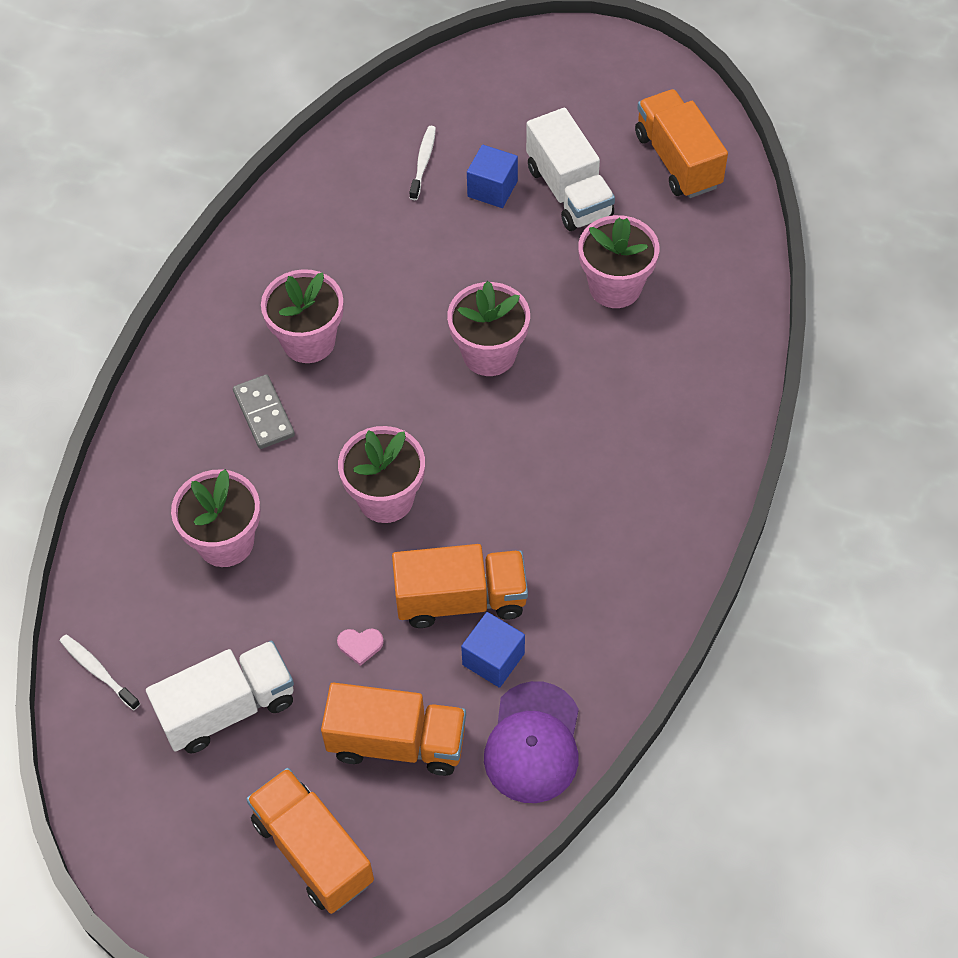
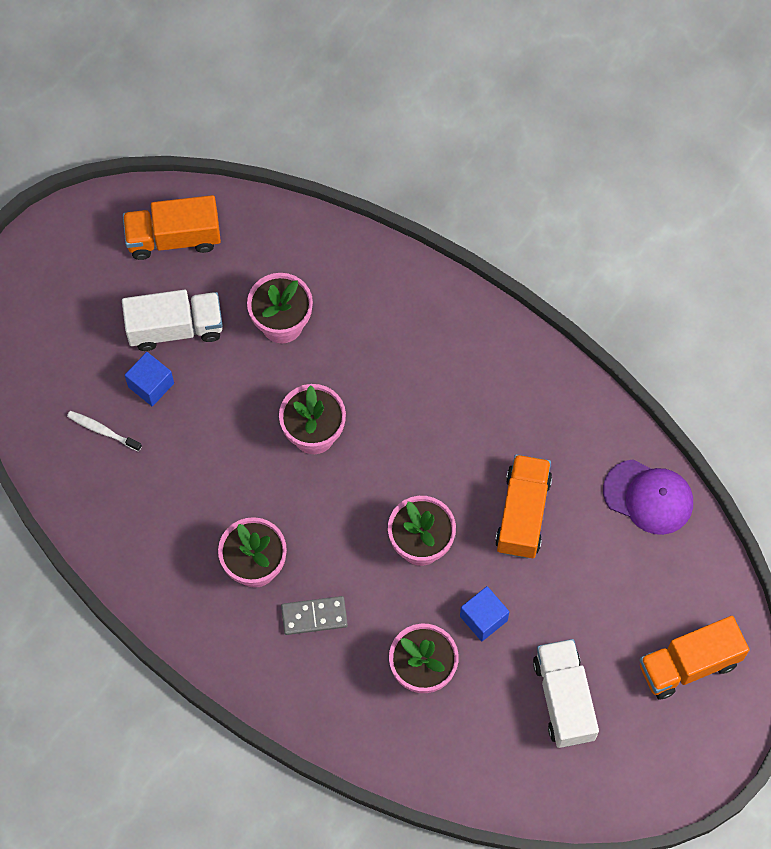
camera: 75 degrees left, 10 degrees up
white toothbrush [60,635,140,710] -> none
orange truck [321,682,466,776] -> none
pink heart [337,628,384,666] -> none
blue cube [461,612,525,688] -> blue cube moved to [460,586,509,641]

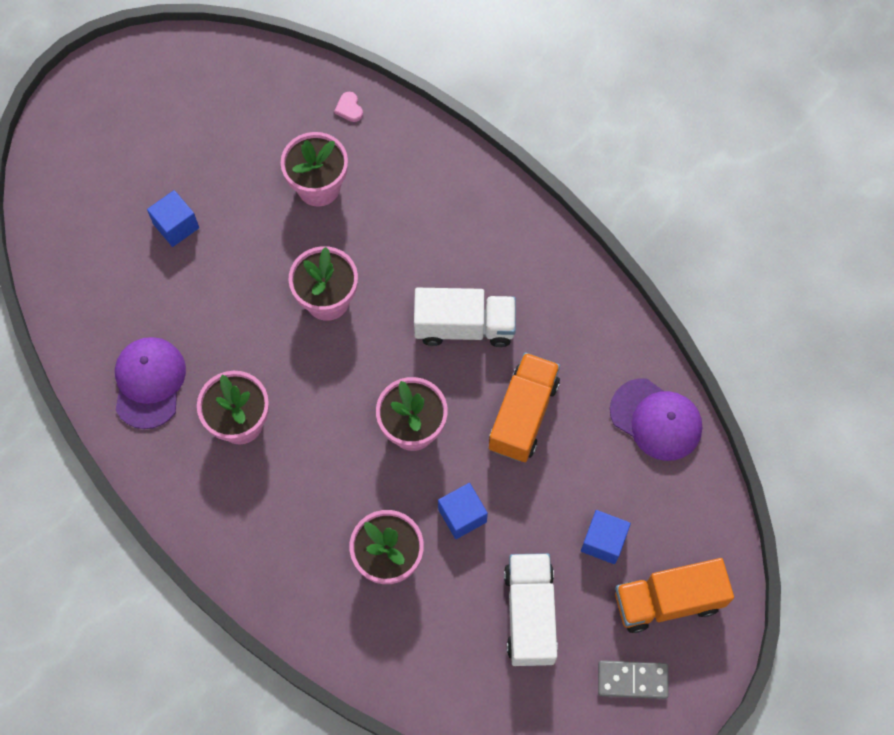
camera: 10 degrees right, 0 degrees up
white toothbrush [67,411,142,452] -> none
white truck [122,290,223,351] -> white truck moved to [414,288,516,347]
orange truck [123,195,221,260] -> none
grey domino [281,596,348,635] -> grey domino moved to [598,660,669,699]
none -> purple cap [115,337,186,429]
none -> pink heart [334,92,363,122]
none -> blue cube [581,510,631,564]

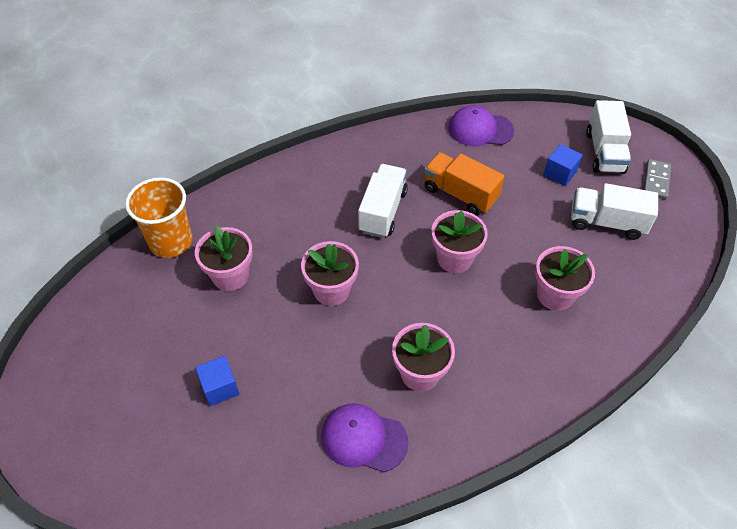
camera: 75 degrees left, 15 degrees down
pink heart [334,92,363,122] -> orange cup [125,177,193,258]
blue cube [438,483,488,539] -> none
purple cap [610,379,702,461] -> purple cap turned 135 degrees counterclockwise [449,105,514,146]
orange truck [615,558,734,633] -> white truck [586,100,631,174]

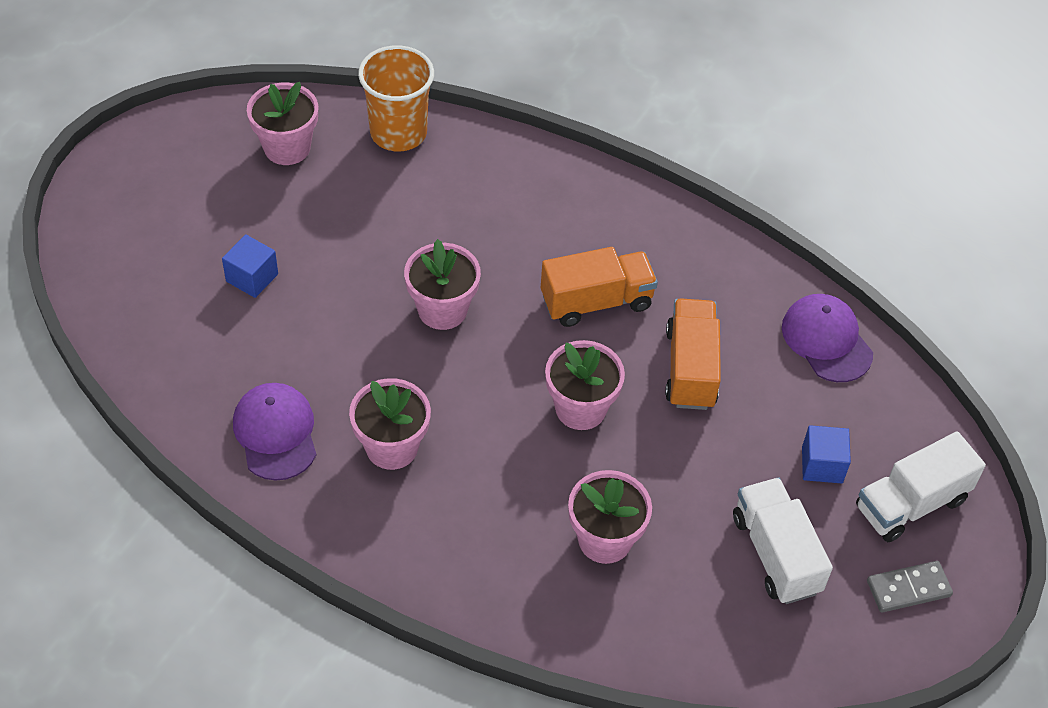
camera: 55 degrees right, 0 degrees up
pink flower pot [195,226,253,291] -> pink flower pot moved to [247,82,318,165]
white truck [358,164,408,238] -> orange truck [541,247,658,327]

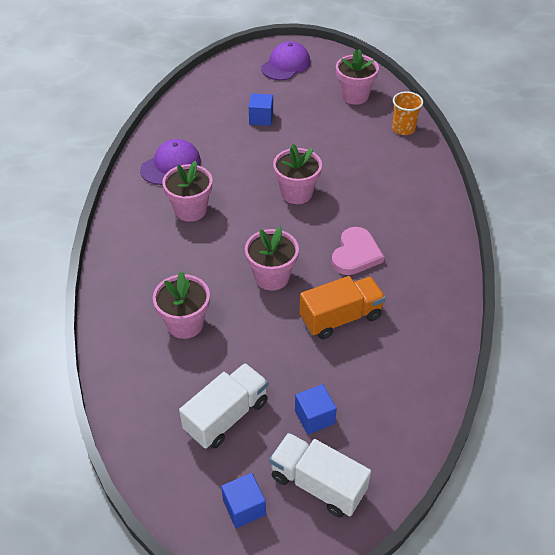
camera: 65 degrees right, 5 degrees down
orange cup [358,45,434,151] -> orange cup [392,91,423,135], size x0.64
orange truck [541,247,658,327] -> pink heart [331,227,384,275]
purple cap [782,294,873,382] -> purple cap moved to [261,41,310,80]
grey domino [867,561,953,613] -> blue cube [221,473,266,528]

